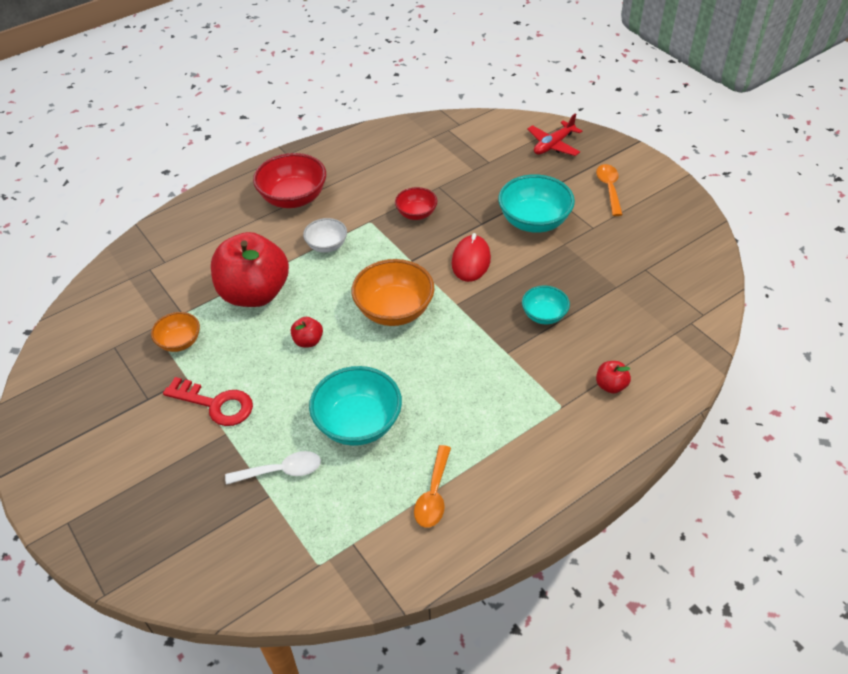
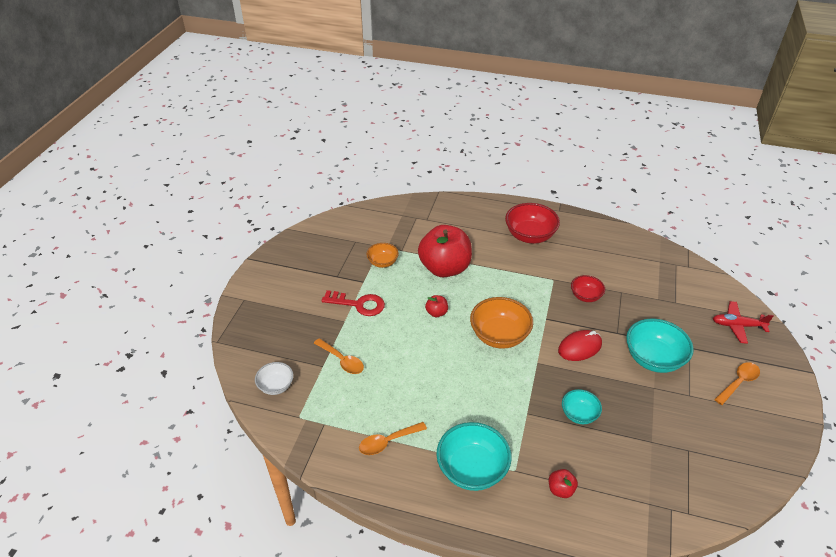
camera: 50 degrees right, 5 degrees down
red key [163,377,253,426] -> red key turned 60 degrees counterclockwise [321,290,385,316]
white spoon [225,451,321,485] -> orange spoon [314,338,364,374]
white bowl [303,218,347,253] -> white bowl moved to [255,362,294,395]
turquoise bowl [309,366,402,446] -> turquoise bowl moved to [436,422,512,491]

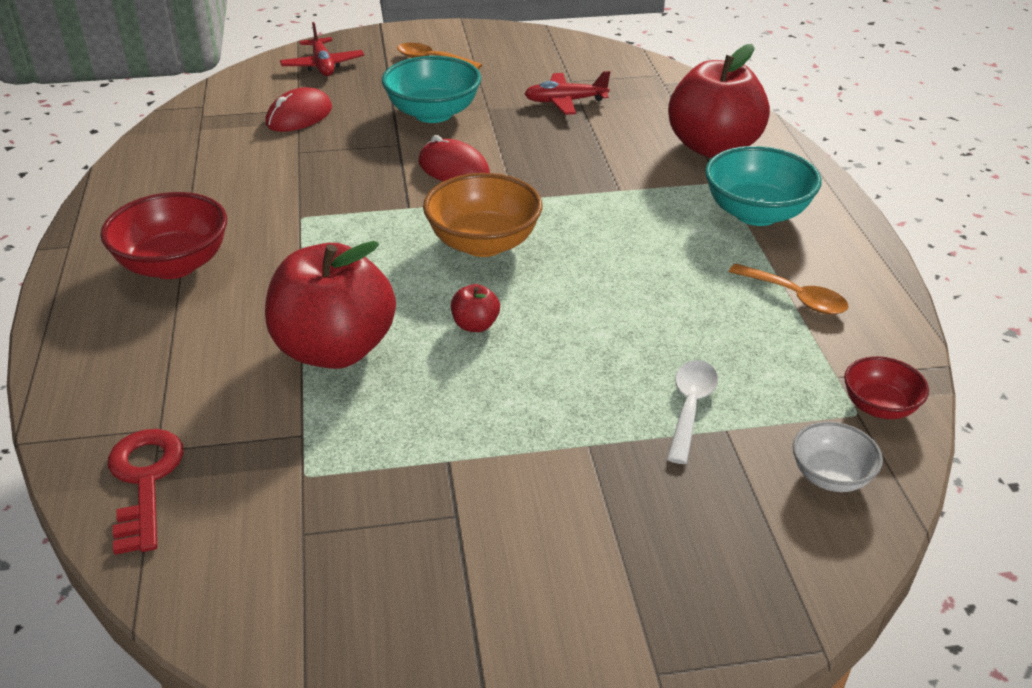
camera: 115 degrees left, 5 degrees down
orange spoon [314,338,364,374] -> white spoon [667,360,718,464]
red key [321,290,385,316] -> red key moved to [108,429,184,555]
orange bowl [366,243,399,268] -> none
red apple [549,469,578,498] -> red apple [668,44,770,158], size x2.49
turquoise bowl [562,389,602,424] -> none
red bowl [571,275,605,302] -> red bowl moved to [844,356,929,419]
none -> red mouse [265,87,332,132]
none -> red plane [524,71,610,115]

